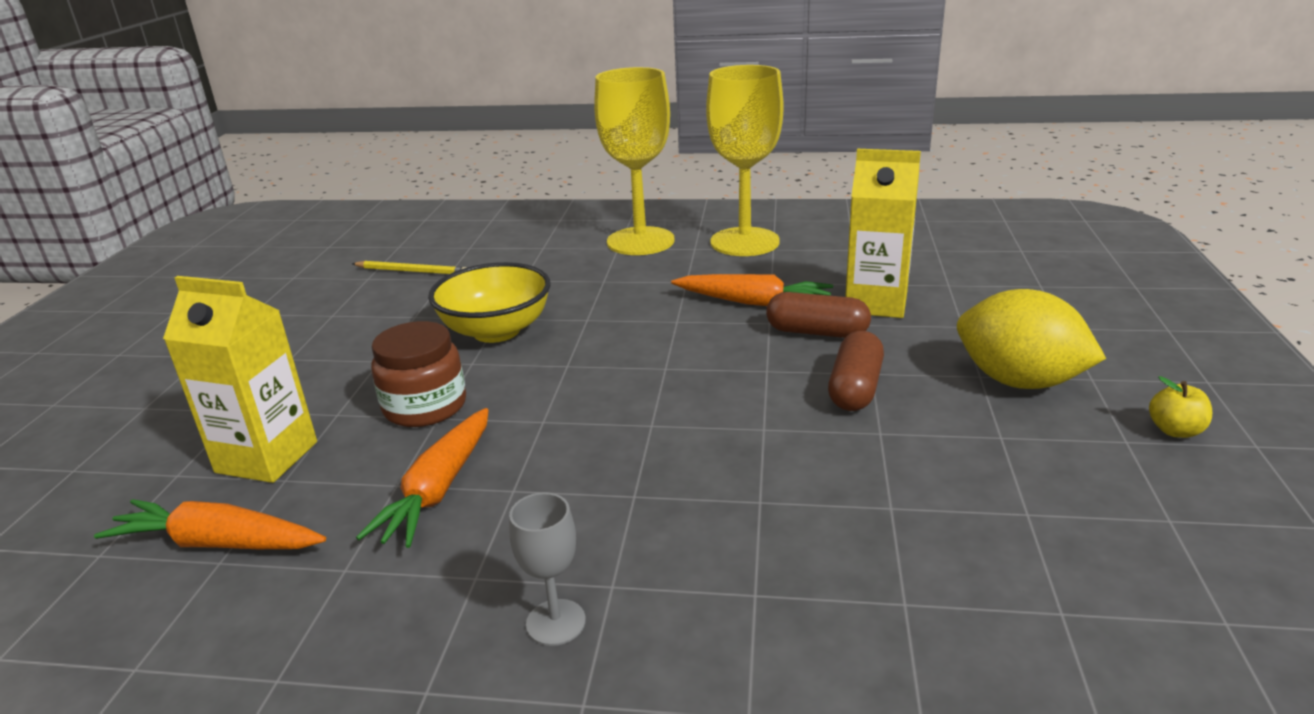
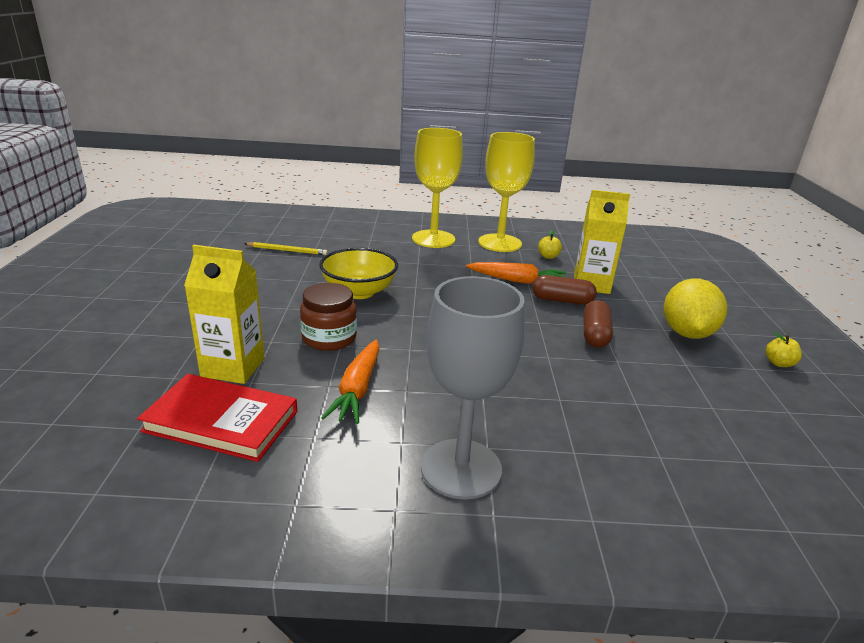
camera: 10 degrees left, 0 degrees up
orange carrot [94,499,326,549] -> red book [137,374,297,462]
grey goblet [509,492,586,646] -> grey goblet [421,276,525,500], size x2.23
yellow lemon [957,289,1106,389] -> yellow lemon turned 75 degrees clockwise [664,278,727,339]
none -> yellow apple [538,230,562,259]

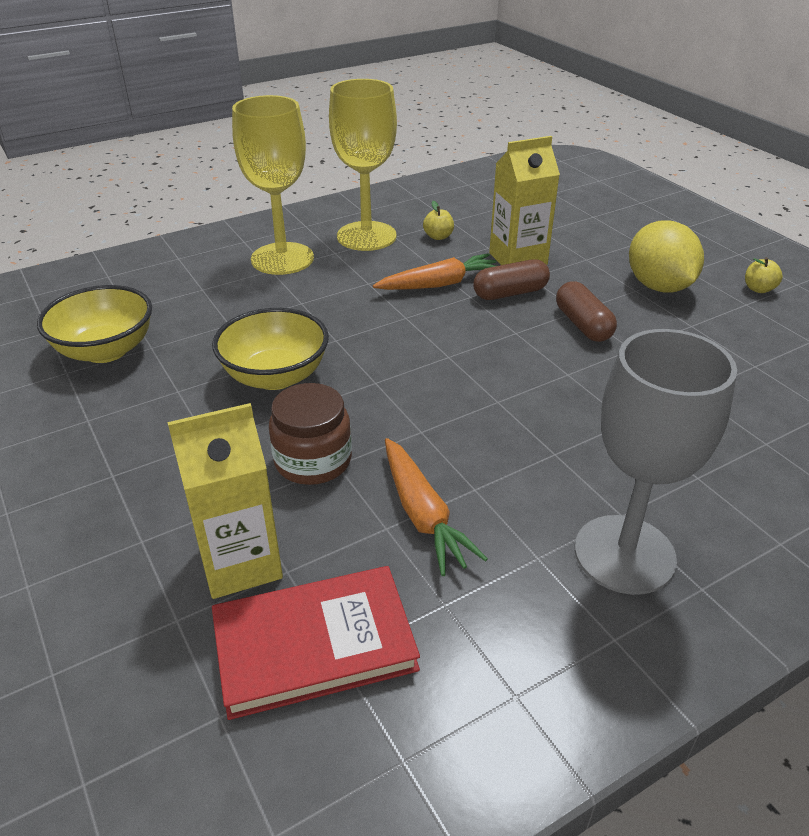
camera: 30 degrees left, 10 degrees up
yellow pencil [244,242,328,255] -> yellow bowl [37,285,152,363]

